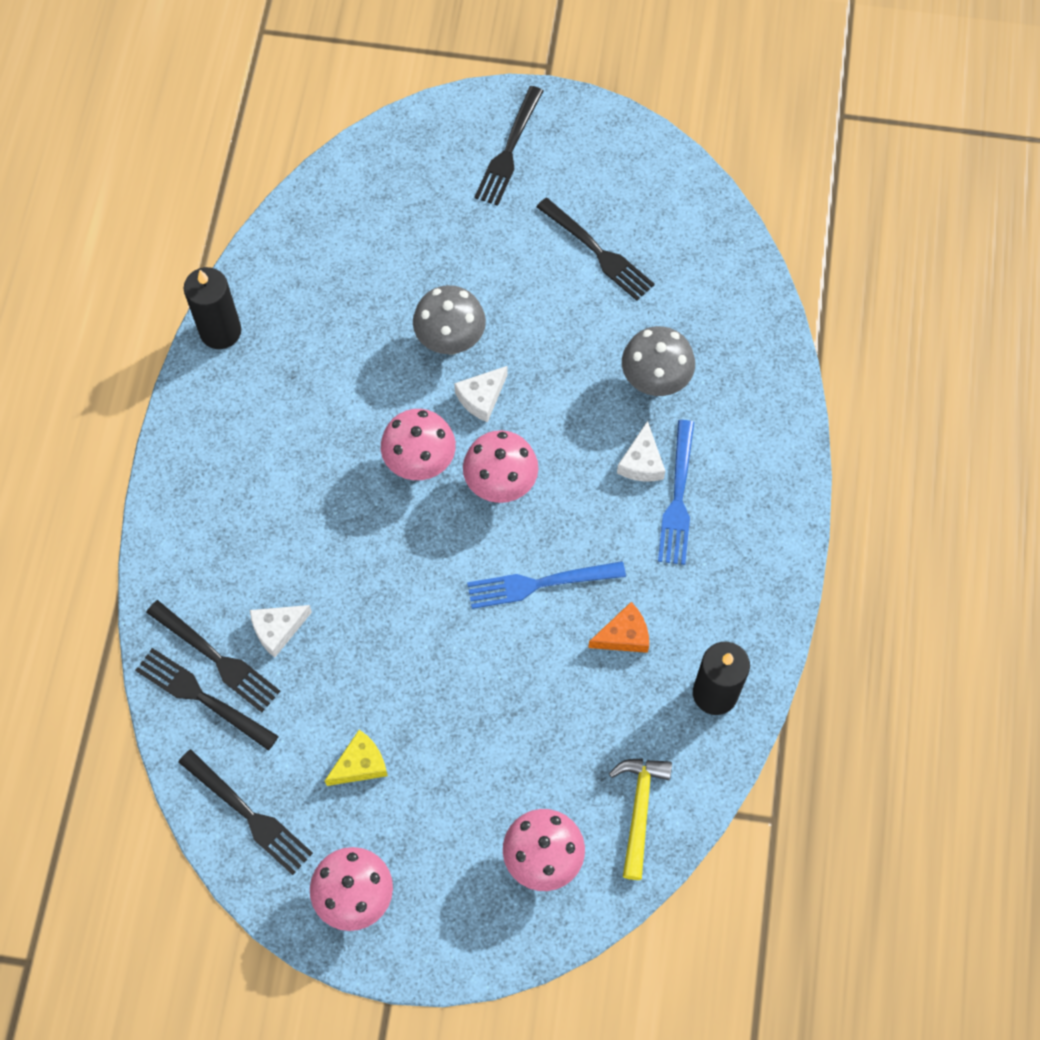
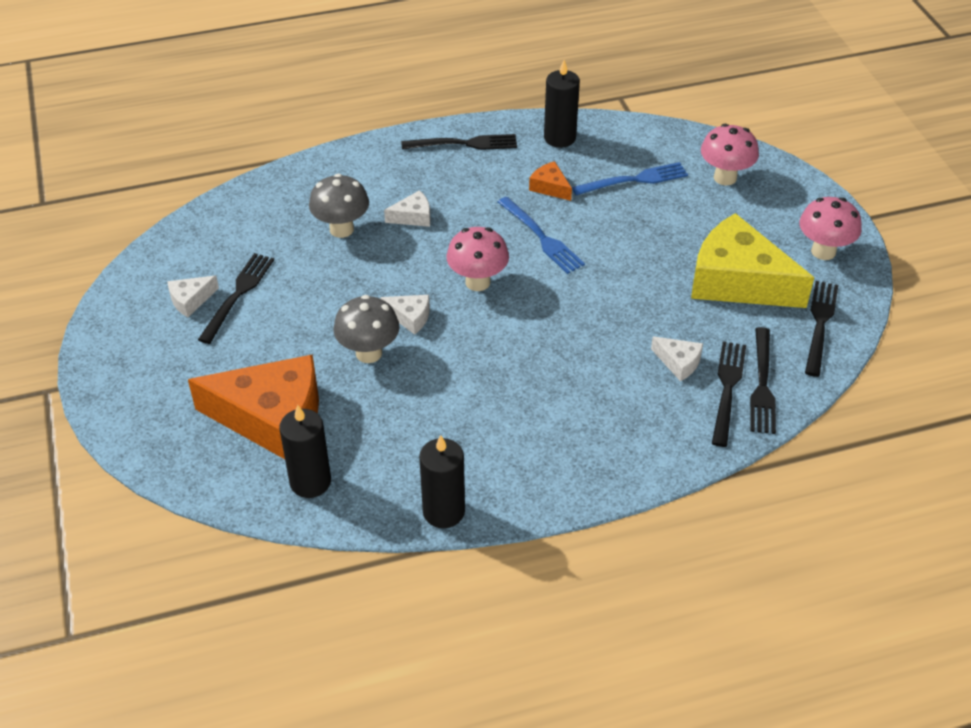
camera: 115 degrees left, 20 degrees down
yellow cheese [325,730,388,786] -> yellow cheese [691,213,814,308], size x2.37
pink mushroom [381,409,456,480] -> none
black fork [475,86,543,206] -> black fork moved to [401,134,517,150]
yellow hammer [609,759,672,880] -> none
blue fork [658,420,694,565] -> blue fork moved to [572,162,688,195]
none -> white cheese [167,276,219,317]
none -> orange cheese [188,354,319,459]
none -> black candle [279,405,331,498]

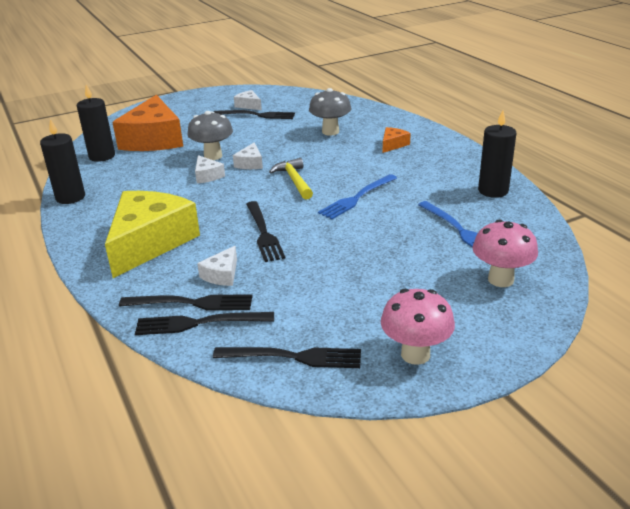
camera: 80 degrees right, 15 degrees down
white cheese [384,190,431,227] -> white cheese moved to [195,155,225,183]
black fork [401,134,517,150] -> black fork moved to [246,201,285,262]
pink mushroom [446,227,509,291] -> yellow hammer [269,158,313,200]
orange cheese [529,161,572,201] -> orange cheese moved to [383,127,411,153]
yellow cheese [691,213,814,308] -> yellow cheese moved to [105,191,200,278]

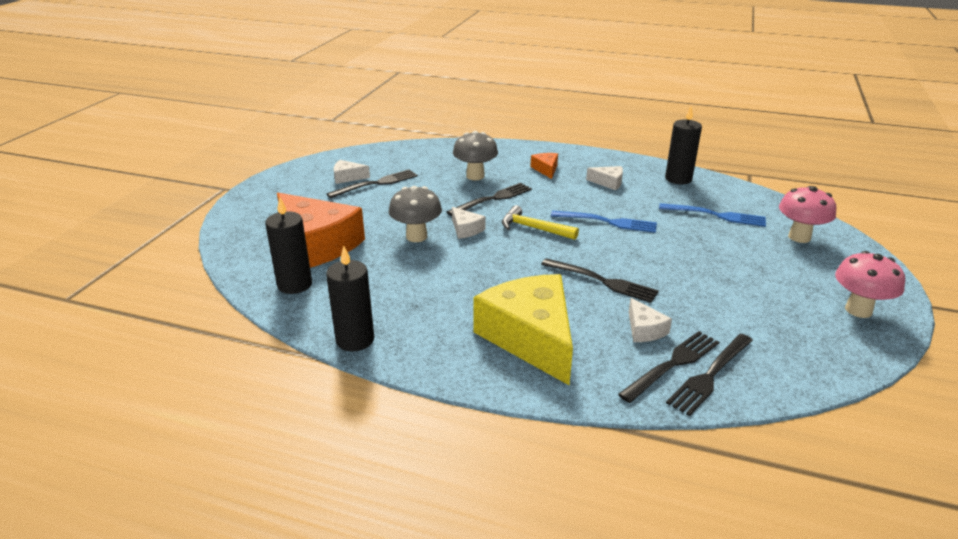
camera: 45 degrees left, 0 degrees up
white cheese [195,155,225,183] -> white cheese moved to [586,166,623,190]
black fork [213,347,361,368] -> black fork moved to [447,183,532,216]
blue fork [318,174,397,219] -> blue fork turned 75 degrees counterclockwise [551,211,657,233]

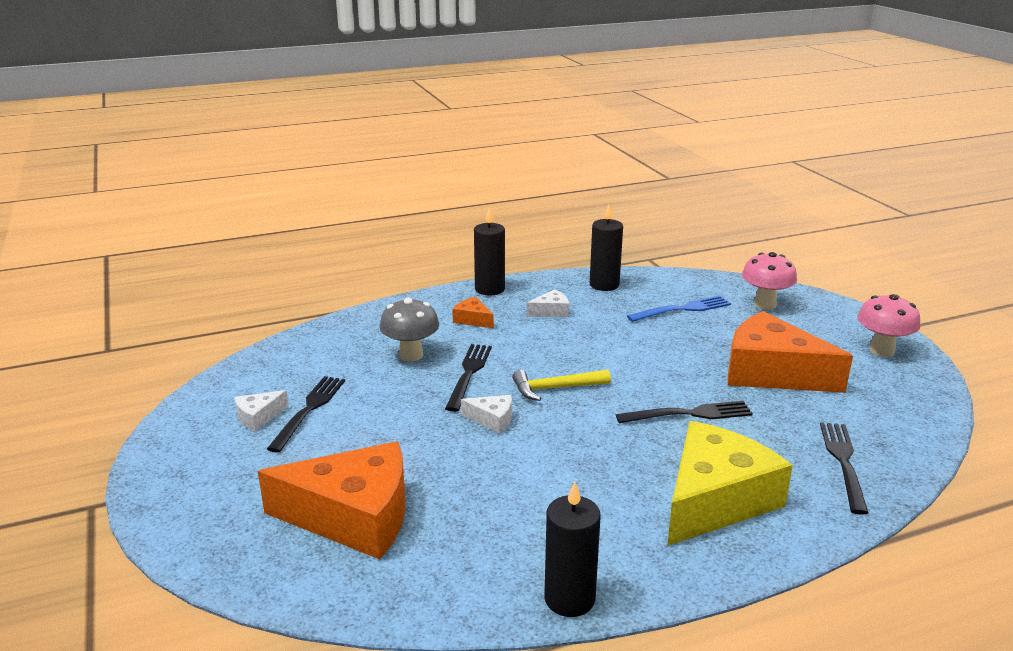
camera: 40 degrees left, 5 degrees down
black candle [265,197,312,294] -> black candle moved to [474,208,505,296]
grey mushroom [389,186,442,242] -> none
yellow cheese [473,274,573,385] -> yellow cheese turned 105 degrees clockwise [667,421,793,546]
blue fork [551,211,657,233] -> none
white cheese [629,298,672,342] -> none
black fork [666,334,753,416] -> none
none -> orange cheese [728,311,853,393]

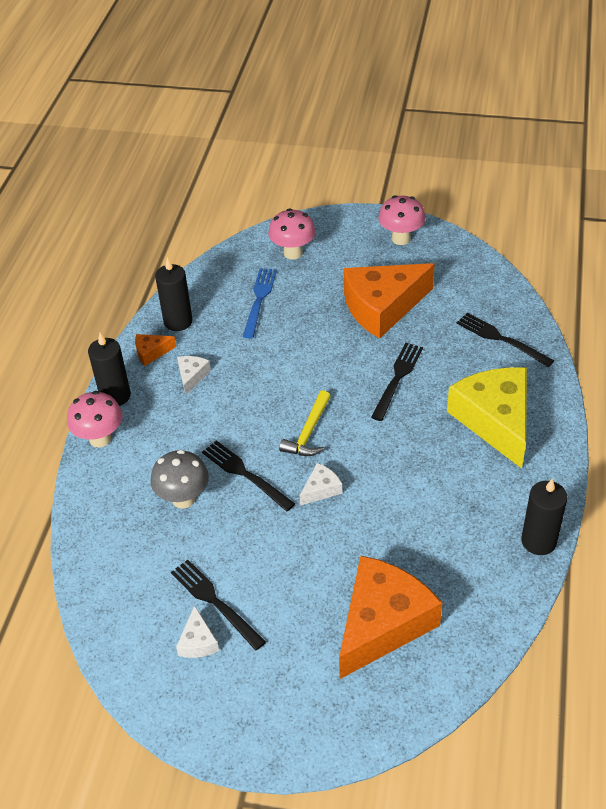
camera: 55 degrees left, 20 degrees up
orange cheese [452,297,494,328] -> orange cheese moved to [135,334,176,366]
none -> pink mushroom [67,391,123,448]

